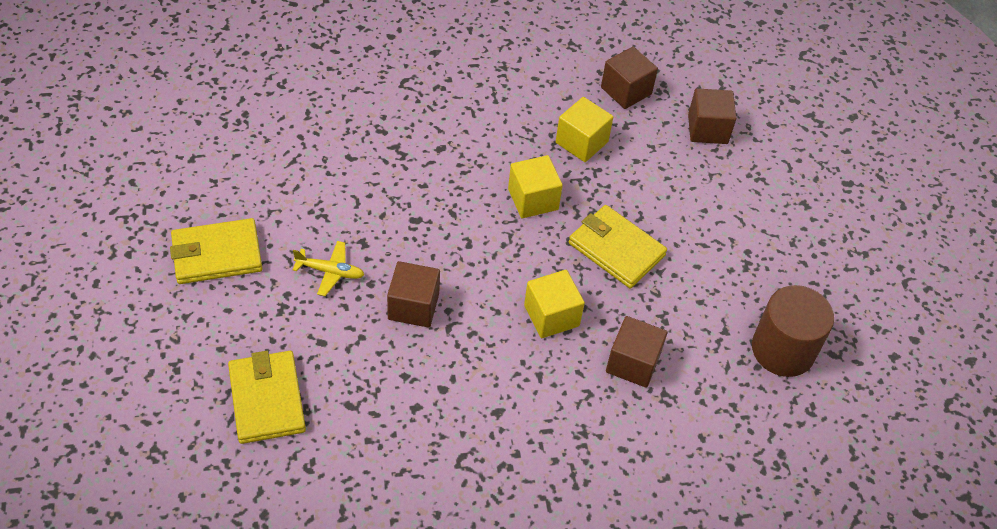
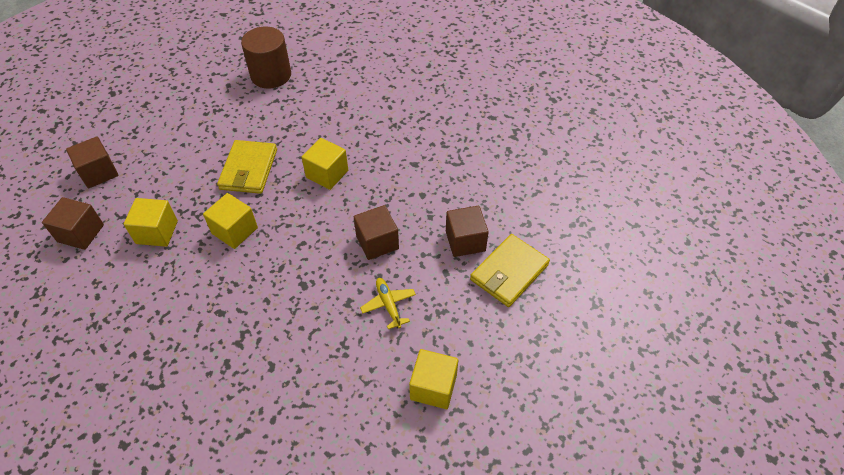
camera: 120 degrees left, 0 degrees up
yellow wallet [170,218,263,284] -> yellow cube [409,349,458,409]
brown cube [606,316,668,388] -> brown cube moved to [446,206,489,257]

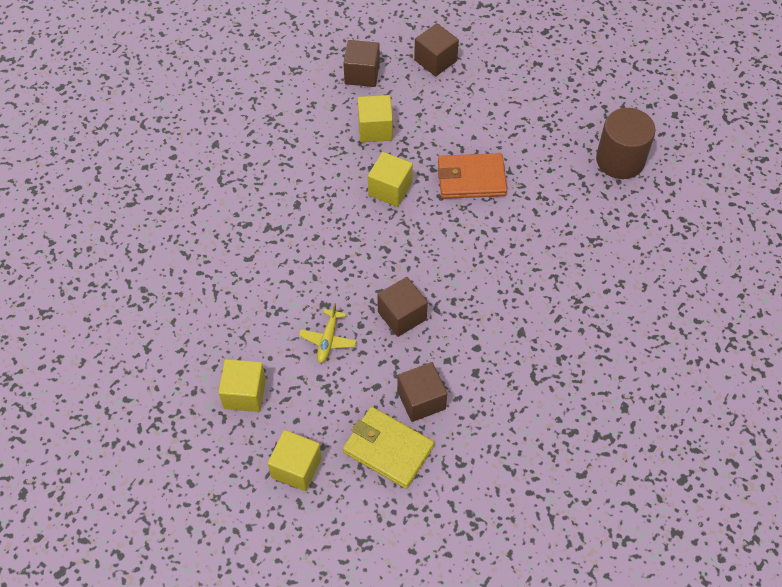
camera: 80 degrees right, 5 degrees up
yellow wallet [217,140,277,194] -> orange wallet [438,153,507,199]
yellow cube [301,138,348,190] -> yellow cube moved to [268,430,322,491]
yellow plane [360,278,416,329] -> yellow plane turned 135 degrees clockwise [299,303,357,363]

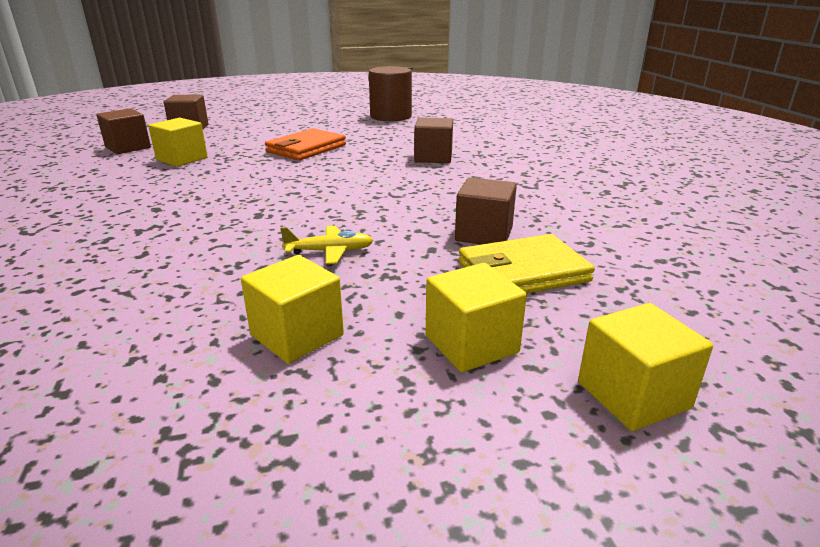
camera: 50 degrees left, 30 degrees down
yellow plane [299,303,357,363] -> yellow plane turned 60 degrees counterclockwise [280,226,373,264]
yellow cube [368,152,413,207] -> yellow cube moved to [578,303,713,431]
brown cube [377,277,428,337] -> brown cube moved to [414,117,453,163]

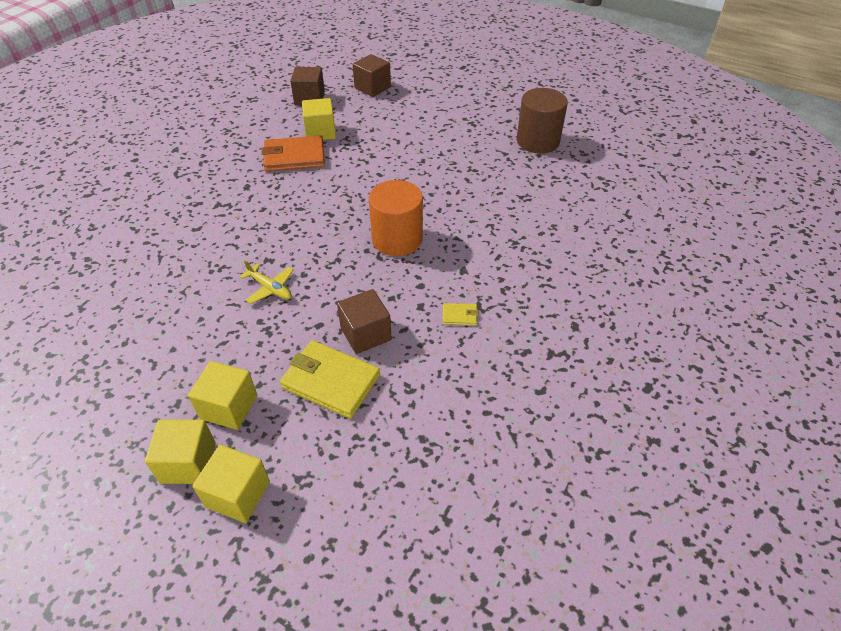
camera: 45 degrees right, 20 degrees up
yellow cube [241,255,344,363] -> yellow cube moved to [145,419,216,484]
orange wallet [265,128,346,161] -> orange wallet moved to [262,135,325,172]
brown cube [414,117,453,163] -> none
none -> orange cylinder [369,180,423,256]
none -> yellow wallet [443,303,478,326]

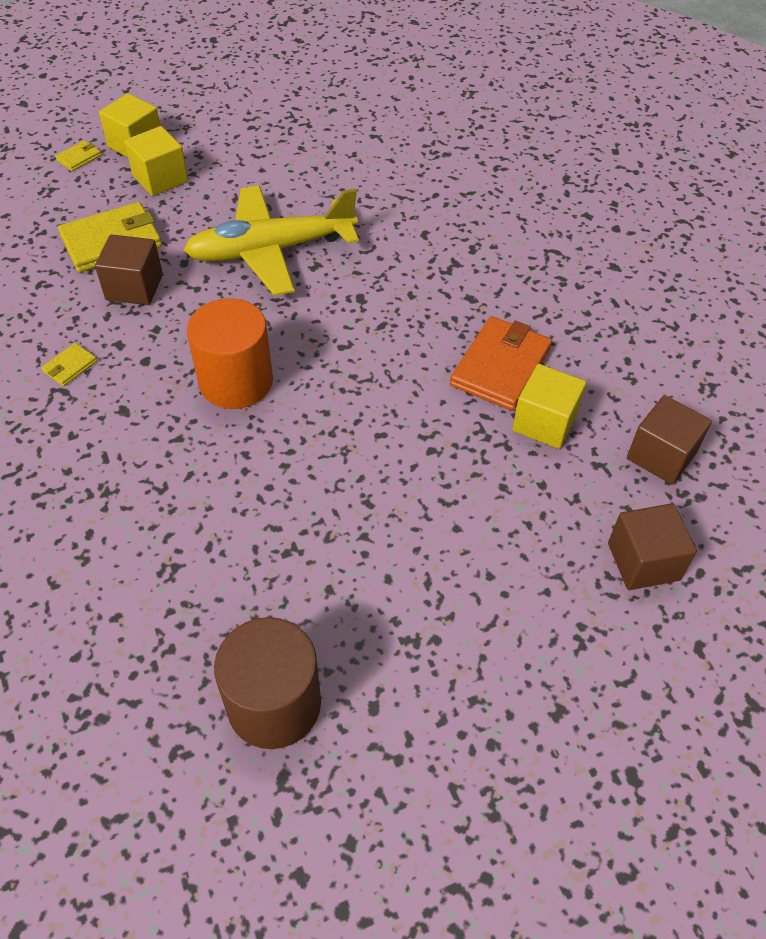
camera: 125 degrees right, 5 degrees up
yellow cube [192,445,270,523] -> yellow wallet [55,140,101,171]
yellow plane [240,260,294,304] -> yellow plane [184,185,359,296], size x2.29

